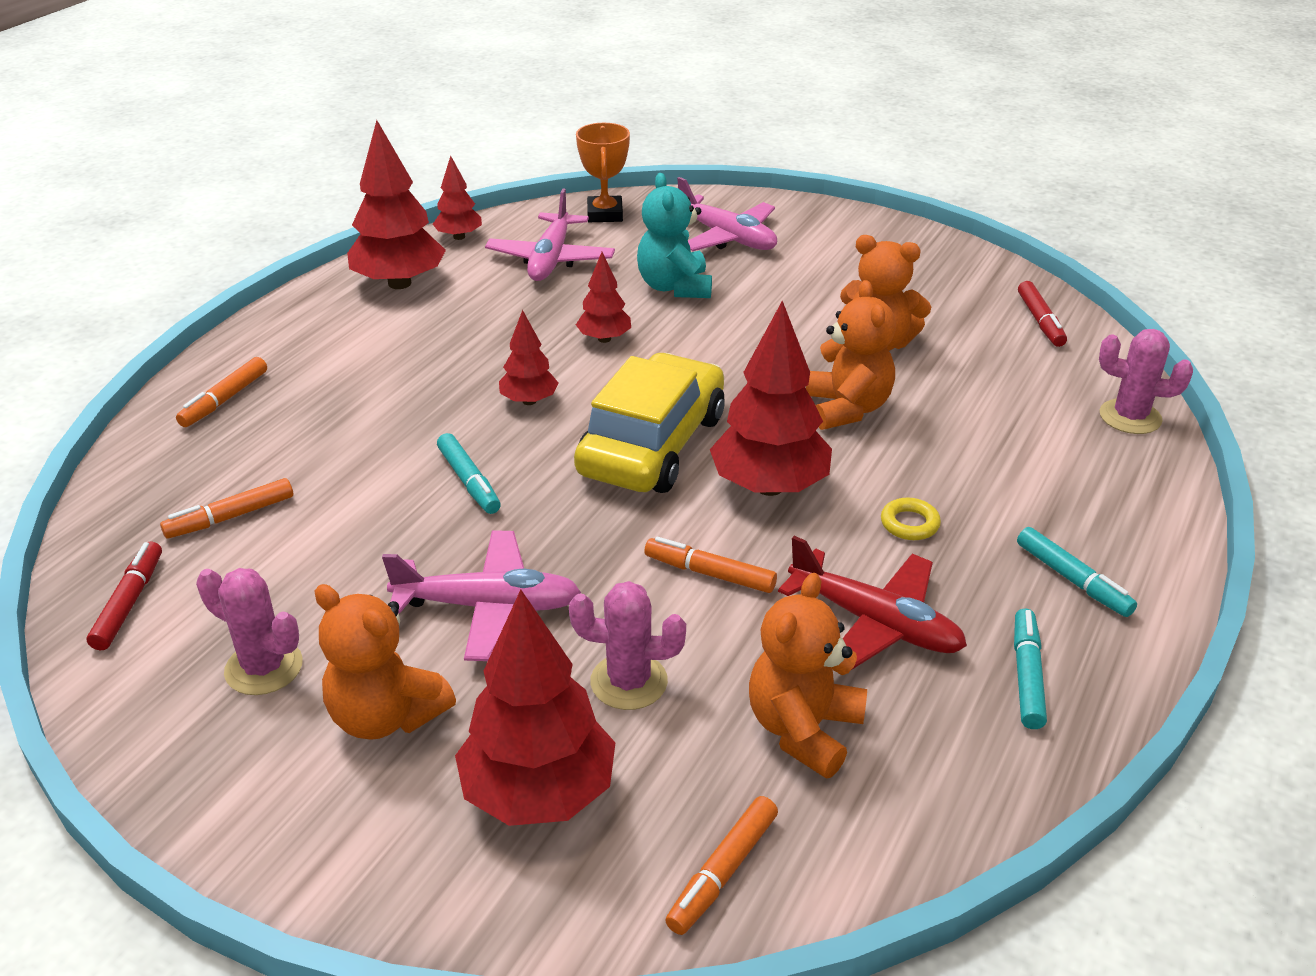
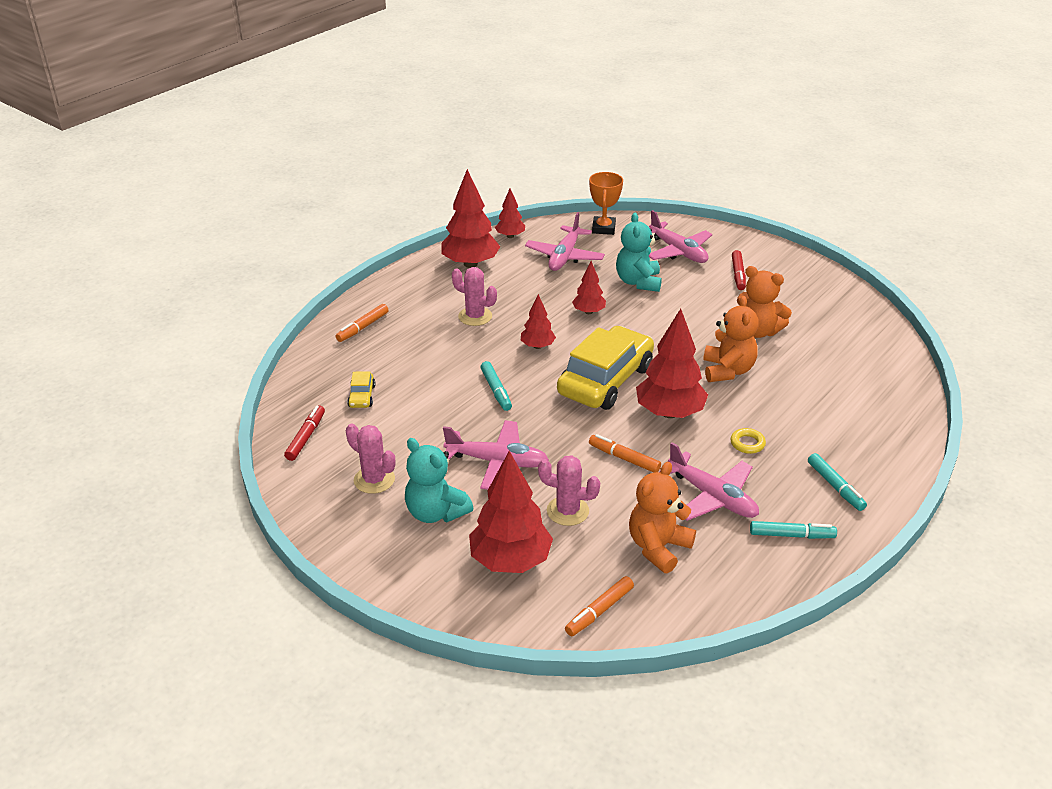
camera: 10 degrees right, 0 degrees up
orange marker [160,478,293,539] -> yellow car [347,371,375,408]
orange teddy bear [314,584,456,740] -> turquoise teddy bear [405,438,473,523]
red plane [778,536,967,669] -> pink plane [659,442,759,521]
turquoise marker [1014,609,1047,729] -> turquoise marker turned 75 degrees clockwise [750,521,837,539]
red marker [1018,281,1067,347] -> red marker moved to [732,250,746,290]
pink cactus [1099,329,1193,434] -> pink cactus moved to [452,267,497,326]

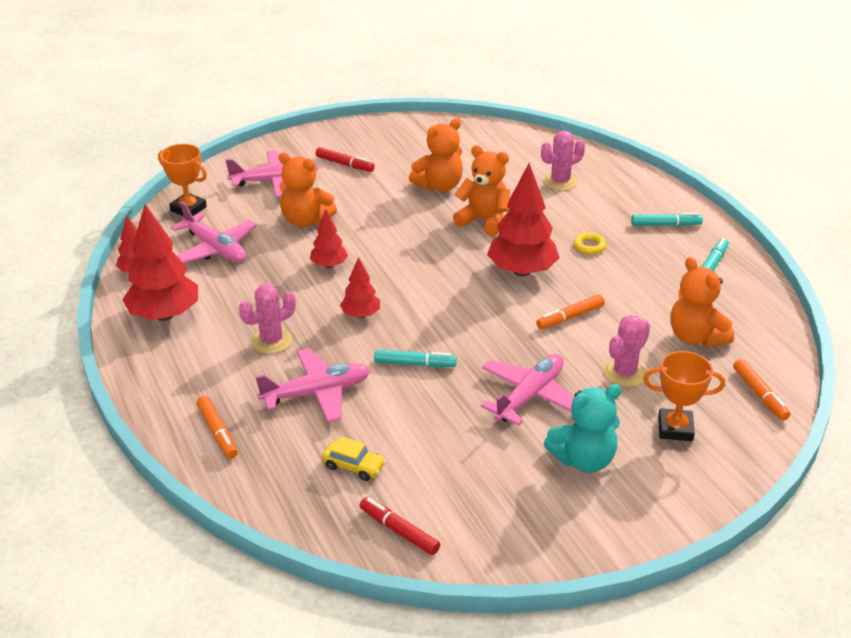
camera: 65 degrees left, 0 degrees up
pink cactus [346,423,395,494] -> pink cactus moved to [541,131,585,191]
red tree [469,451,553,573] -> orange trophy [643,351,725,441]
yellow car [557,326,654,410] -> none
turquoise teddy bear [616,213,662,292] -> orange teddy bear [279,152,337,227]
pink plane [659,442,759,521] -> pink plane moved to [256,348,370,423]

